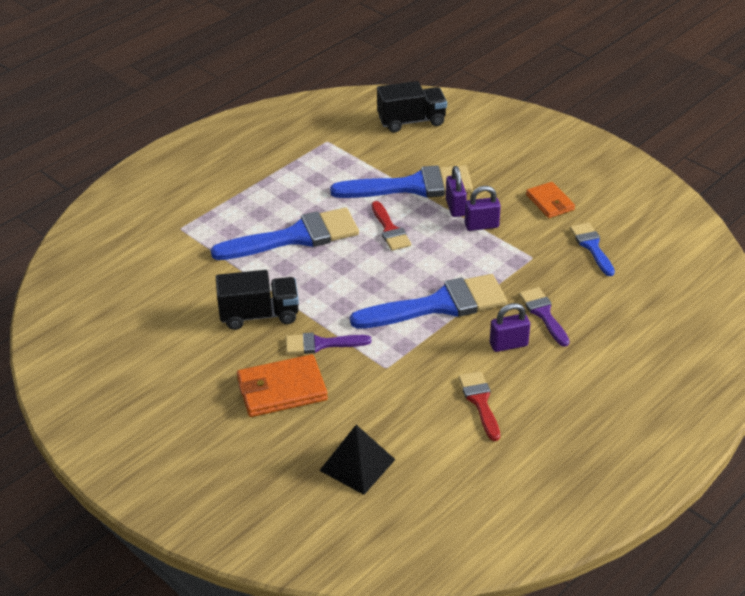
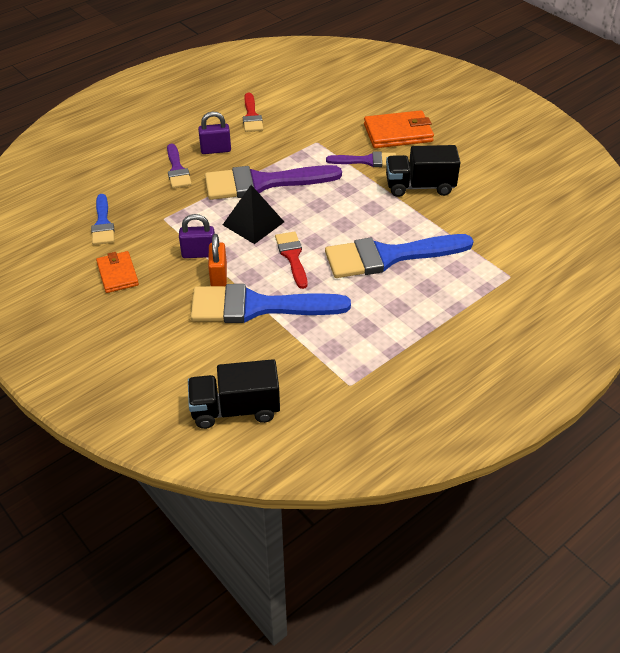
camera: 175 degrees left, 5 degrees up
black pyramid [319,425,396,495] -> black pyramid moved to [223,185,284,244]
blue brush [350,274,507,329] -> purple brush [205,165,342,200]
purple padlock [446,166,467,217] -> orange padlock [208,234,227,286]

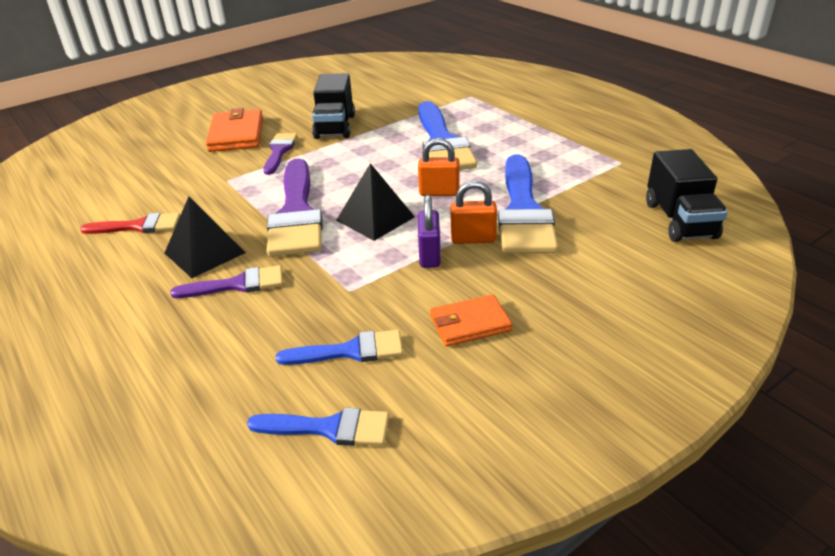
camera: 85 degrees left, 10 degrees down
purple padlock [198,111,231,154] -> black pyramid [165,196,246,278]
red brush [275,232,307,289] -> orange padlock [418,138,459,196]
none -> blue brush [247,408,389,446]

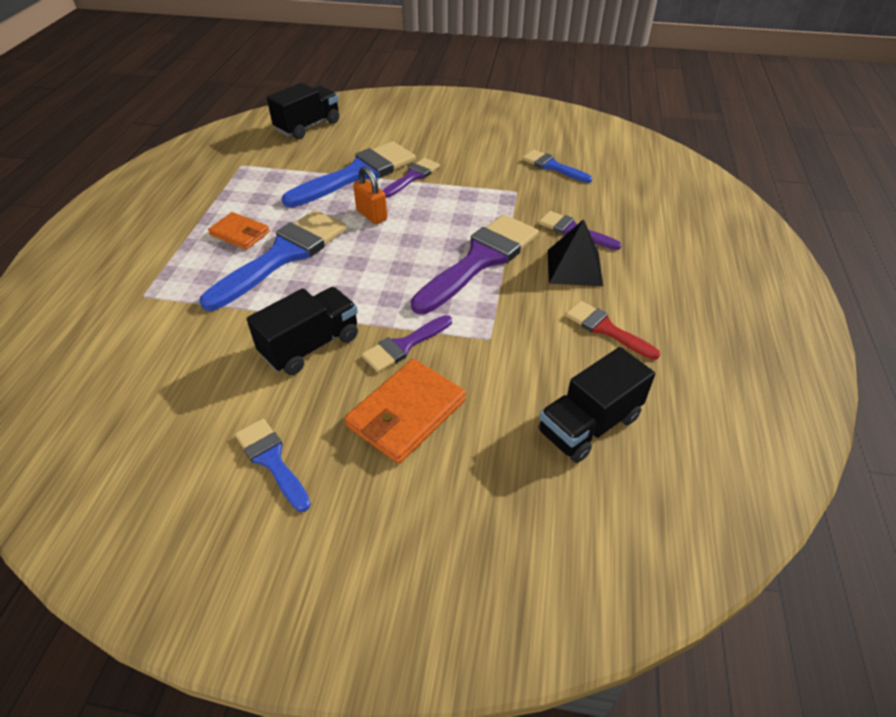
camera: 135 degrees left, 10 degrees up
blue brush [247,408,389,446] -> blue brush moved to [235,419,311,512]
black pyramid [336,163,415,241] -> none
purple padlock [418,195,441,268] -> none
orange wallet [430,294,512,347] -> orange wallet moved to [208,212,270,250]
orange padlock [450,181,497,244] -> purple brush [382,158,440,198]
none -> black truck [538,347,655,463]

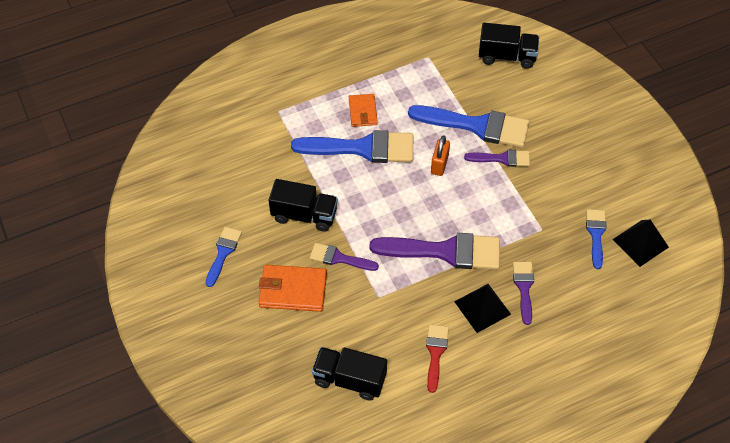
camera: 55 degrees right, 10 degrees up
none -> black pyramid [613,220,669,267]

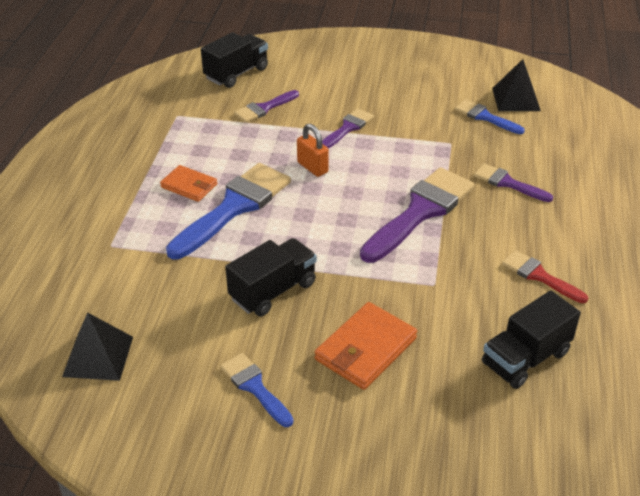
camera: 55 degrees left, 15 degrees down
purple brush [310,243,379,271] -> purple brush moved to [234,90,299,123]
blue brush [408,105,529,148] -> none
black pyramid [454,284,511,333] -> black pyramid moved to [62,313,133,381]

